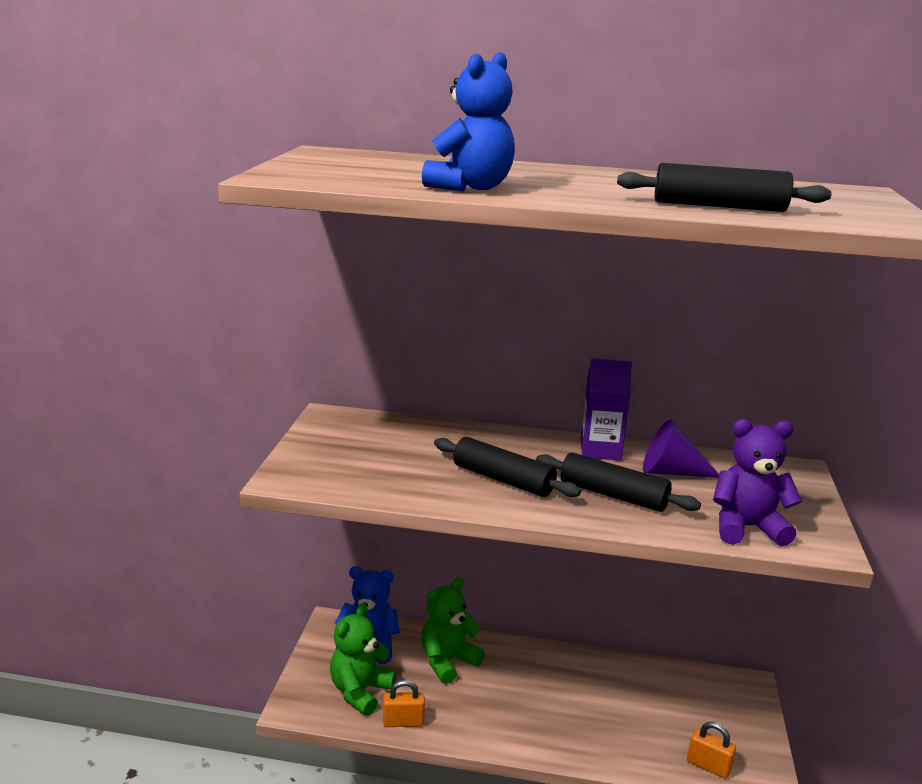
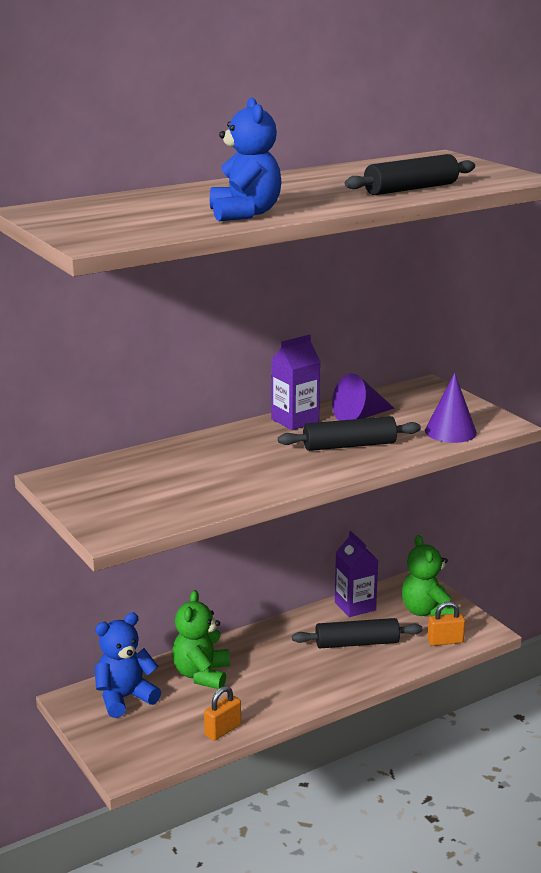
camera: 40 degrees left, 0 degrees up
green teddy bear [330,603,396,716] -> green teddy bear moved to [402,535,454,617]
black rolling pin [434,437,581,497] -> black rolling pin moved to [292,618,423,648]
purple teddy bear [713,419,802,546] -> purple cone [425,373,477,443]
none -> purple carton [335,531,378,617]

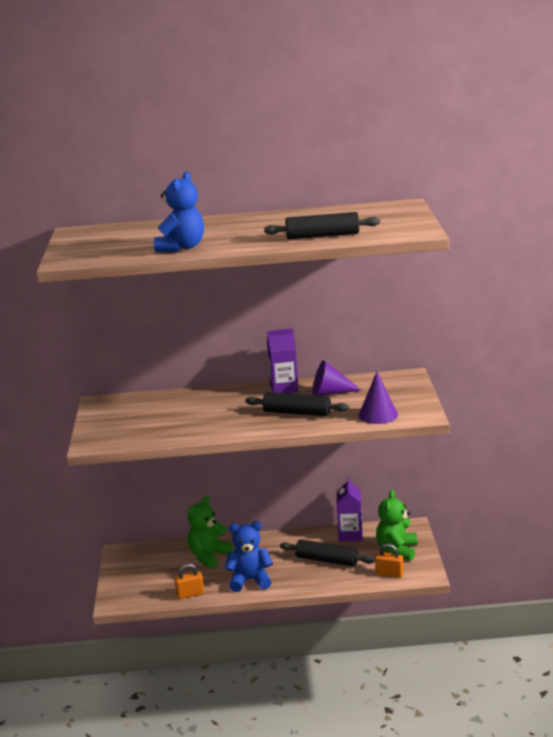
camera: 30 degrees right, 0 degrees up
blue teddy bear [95,612,161,718] -> blue teddy bear moved to [225,521,273,592]

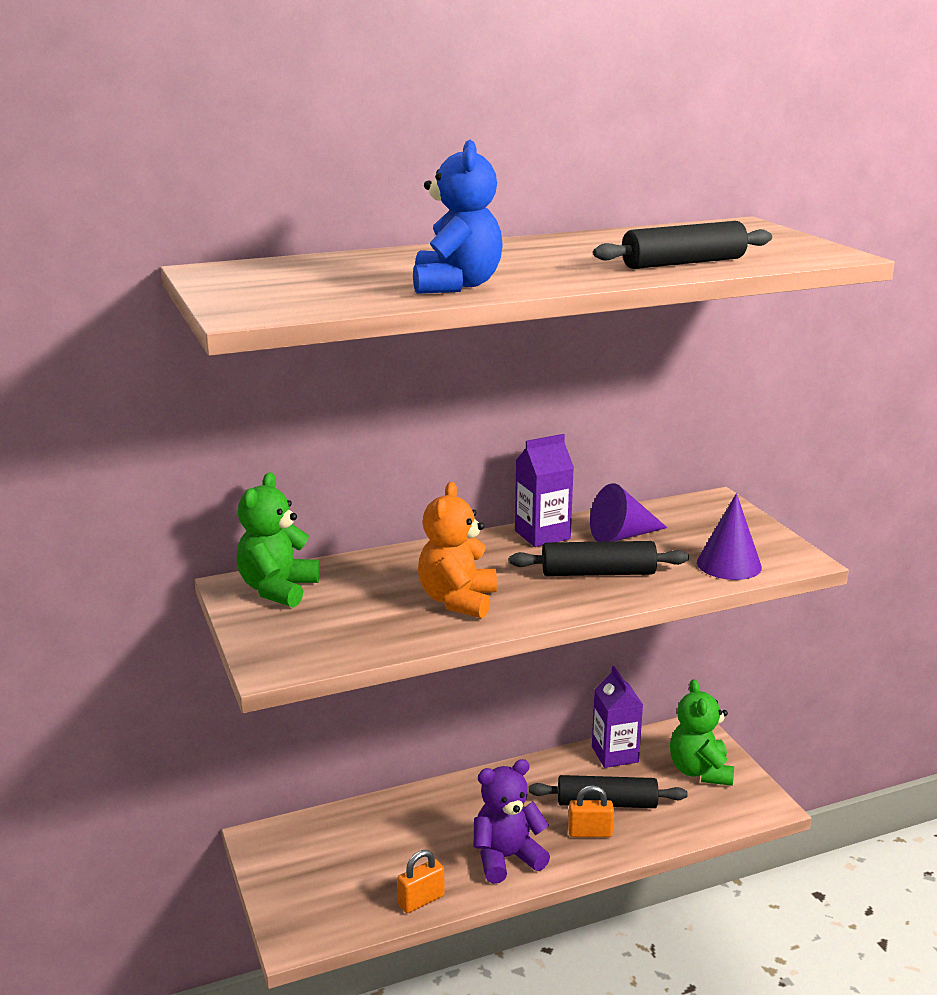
camera: 20 degrees left, 0 degrees up
green teddy bear [188,496,233,569] -> green teddy bear moved to [236,472,320,608]
blue teddy bear [225,521,273,592] -> purple teddy bear [474,759,550,884]
orange padlock [375,544,404,578] -> orange padlock moved to [568,785,614,837]
none -> orange teddy bear [418,482,497,618]

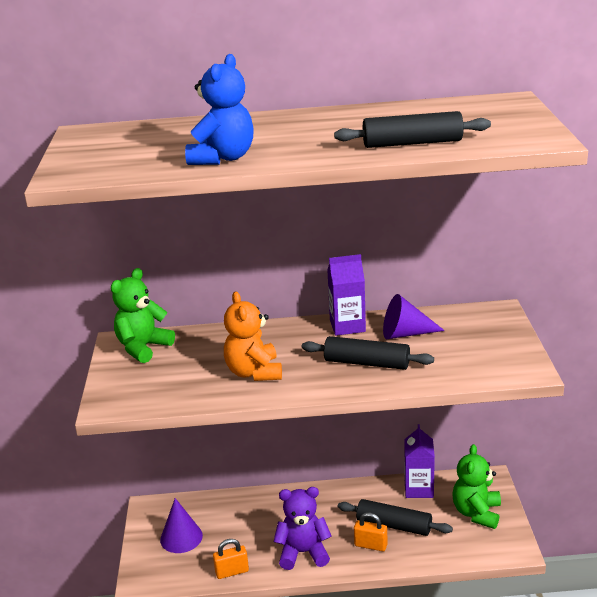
camera: 20 degrees right, 5 degrees up
orange teddy bear [418,482,497,618] -> orange teddy bear turned 45 degrees counterclockwise [224,292,282,381]
purple cone [697,493,762,580] -> purple cone moved to [160,498,203,553]

